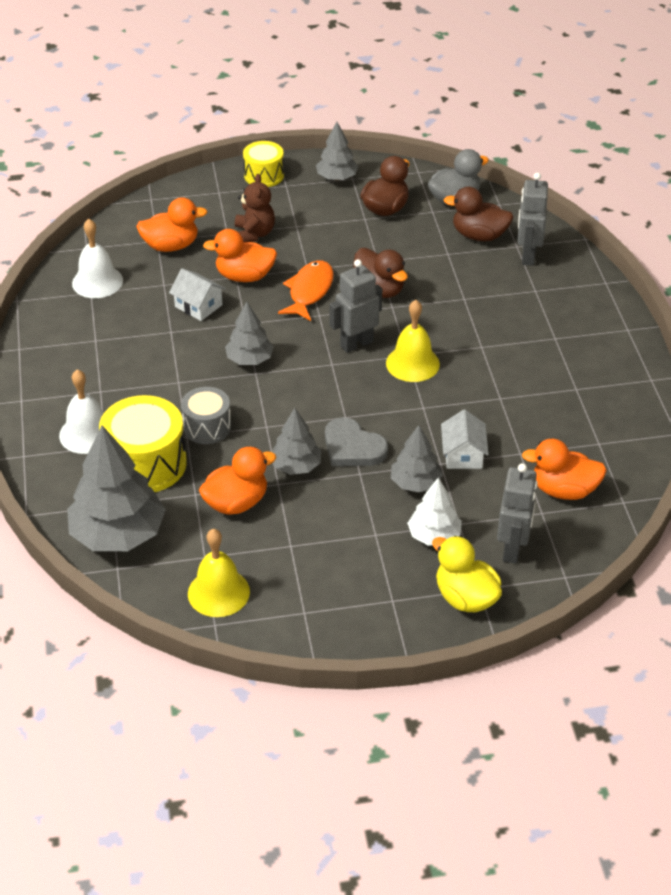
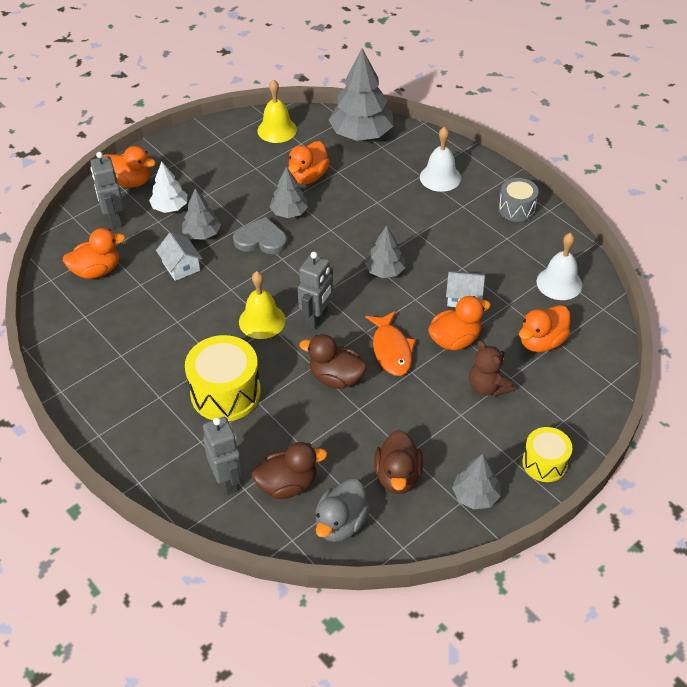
camera: 150 degrees right, 5 degrees up
yellow drum [99,395,187,492] -> yellow drum moved to [185,335,261,421]
grey drum [181,387,231,444] -> grey drum moved to [499,178,539,222]
yellow duck [432,536,502,612] -> orange duck [103,146,156,187]

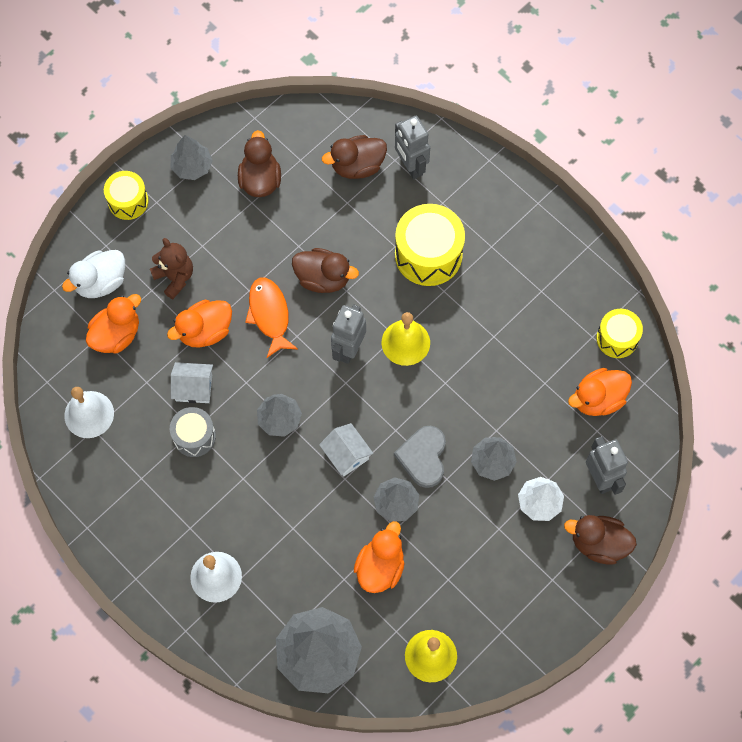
camera: 175 degrees right, 20 degrees up
orange duck [103,146,156,187] -> brown duck [564,515,637,565]
white house [156,233,202,281] -> white house moved to [319,423,374,476]
grey heart [233,217,287,254] -> grey heart turned 90 degrees clockwise [394,426,446,488]
grey duck [316,479,370,542] -> none
grey drum [499,178,539,222] -> grey drum moved to [170,407,216,457]
none -> white duck [62,250,125,298]
none -> yellow drum [596,309,643,358]

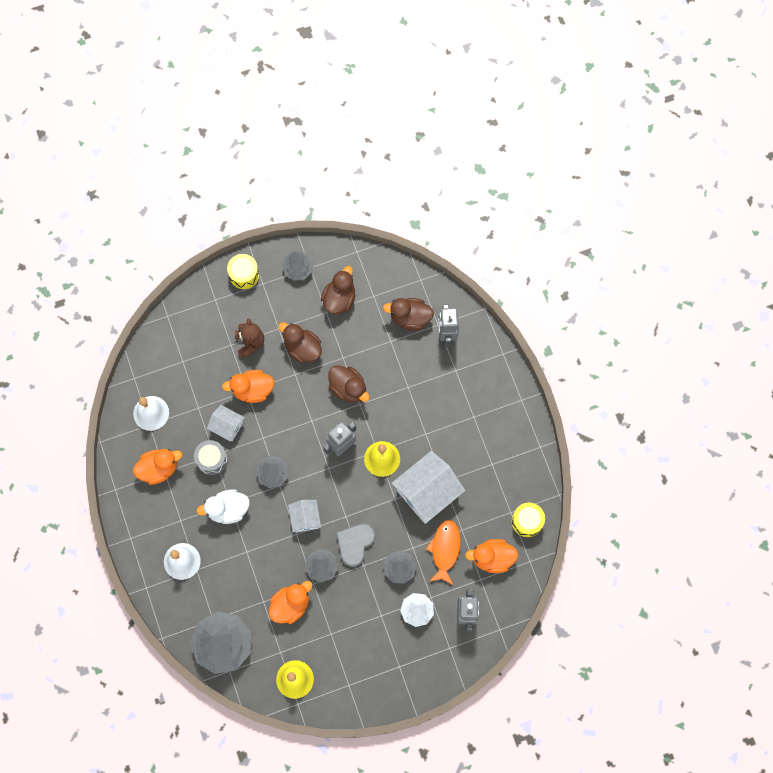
camera: 25 degrees right, 5 degrees up
white duck [62,250,125,298] -> white duck moved to [196,489,250,524]
orange duck [86,294,141,353] -> orange duck moved to [133,449,182,485]
orange fish [245,278,298,358] -> orange fish moved to [426,520,461,585]
yellow drum [395,204,465,286] -> none
brown duck [564,515,637,565] -> brown duck moved to [279,323,322,364]
none -> white house [391,451,465,524]

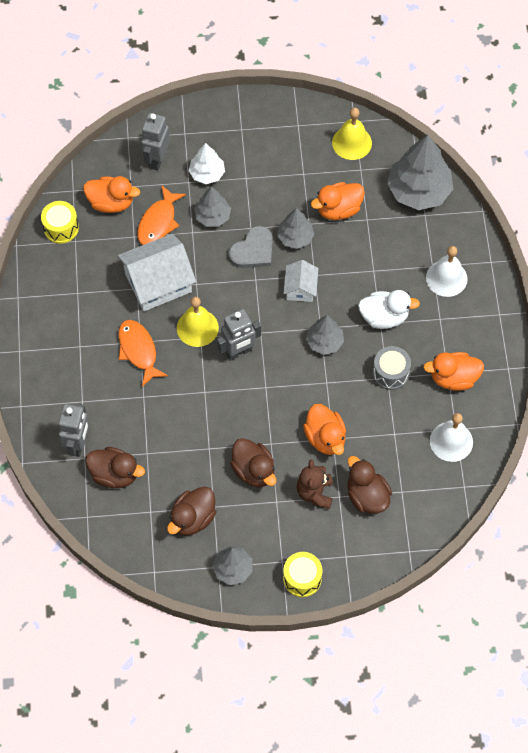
camera: 165 degrees left, 10 degrees down
white house [207,405,245,442] -> none
orange duck [222,370,274,403] -> orange duck turned 60 degrees clockwise [303,404,346,455]
brown duck [328,365,370,403] -> brown duck moved to [347,456,392,514]
none -> orange fish [118,320,168,387]

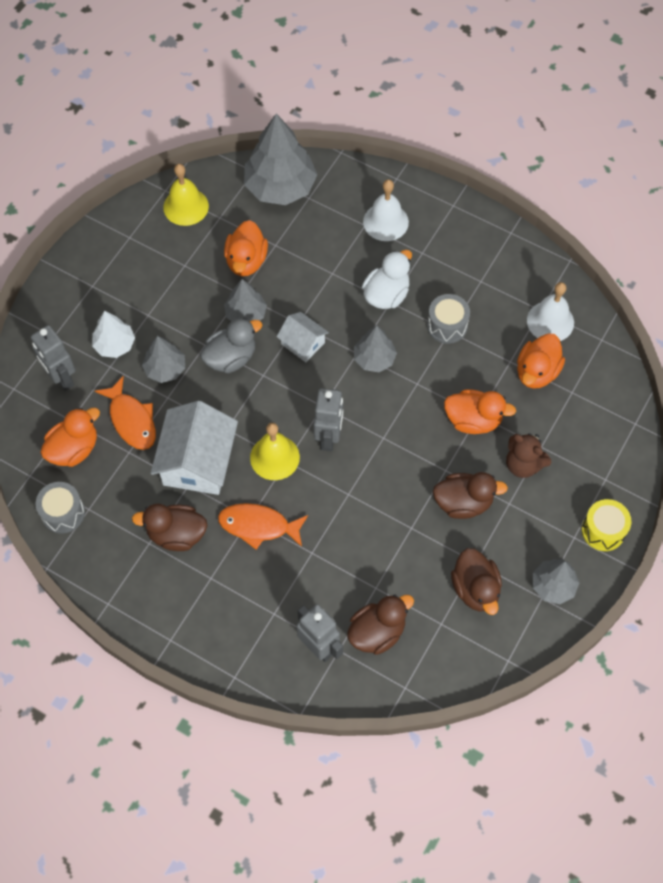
camera: 55 degrees left, 0 degrees up
yellow drum [41,201,79,244] -> grey drum [36,482,85,534]
grey heart [229,226,273,268] -> grey duck [200,318,262,373]
brown duck [347,456,392,514] -> brown duck moved to [132,504,208,551]
orange duck [423,352,484,391] -> orange duck moved to [517,333,565,389]

